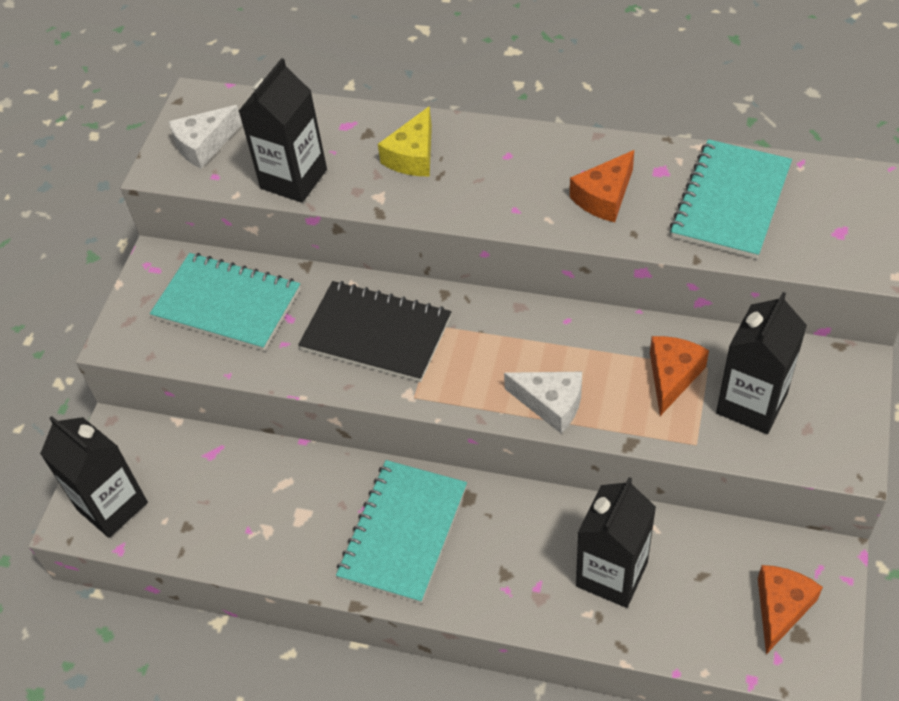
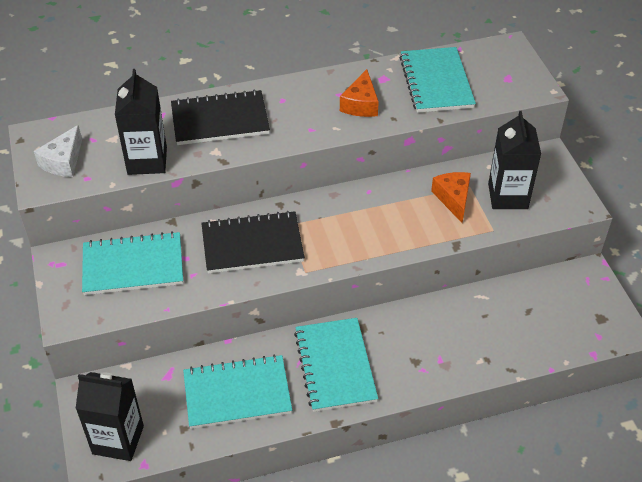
camera: 35 degrees left, 5 degrees down
yellow cheese [378,106,432,176] -> black notebook [171,90,270,145]
white cheese [504,372,582,434] -> none
black carton [576,477,656,608] -> none
orange cheese [758,565,823,654] -> none
none -> turquoise notebook [183,354,292,429]

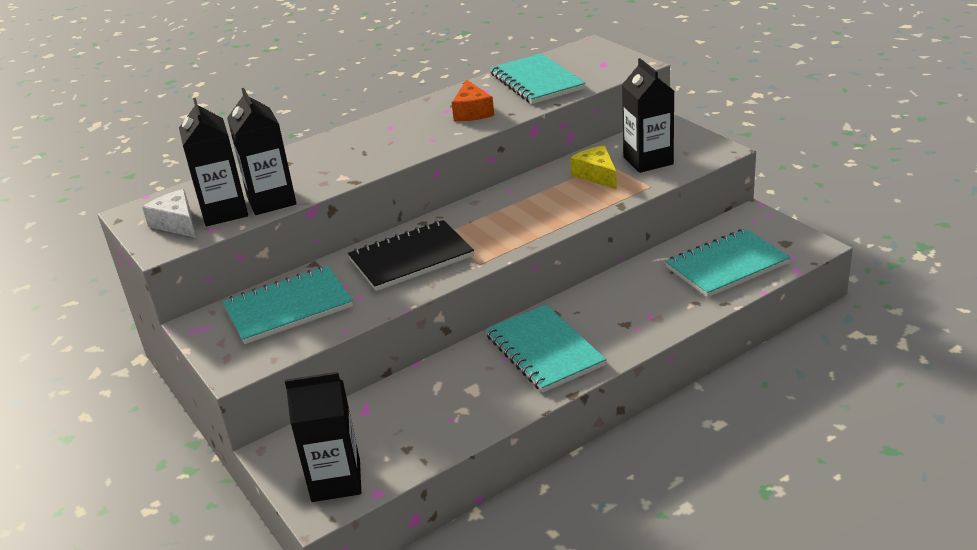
camera: 15 degrees left, 15 degrees down
white cheese [34,125,82,177] -> white cheese turned 135 degrees clockwise [142,189,196,238]
black notebook [171,90,270,145] -> none
turquoise notebook [183,354,292,429] -> turquoise notebook moved to [665,229,791,298]
orange cheese [431,172,471,223] -> yellow cheese [570,145,617,190]
none -> black carton [179,98,248,226]

